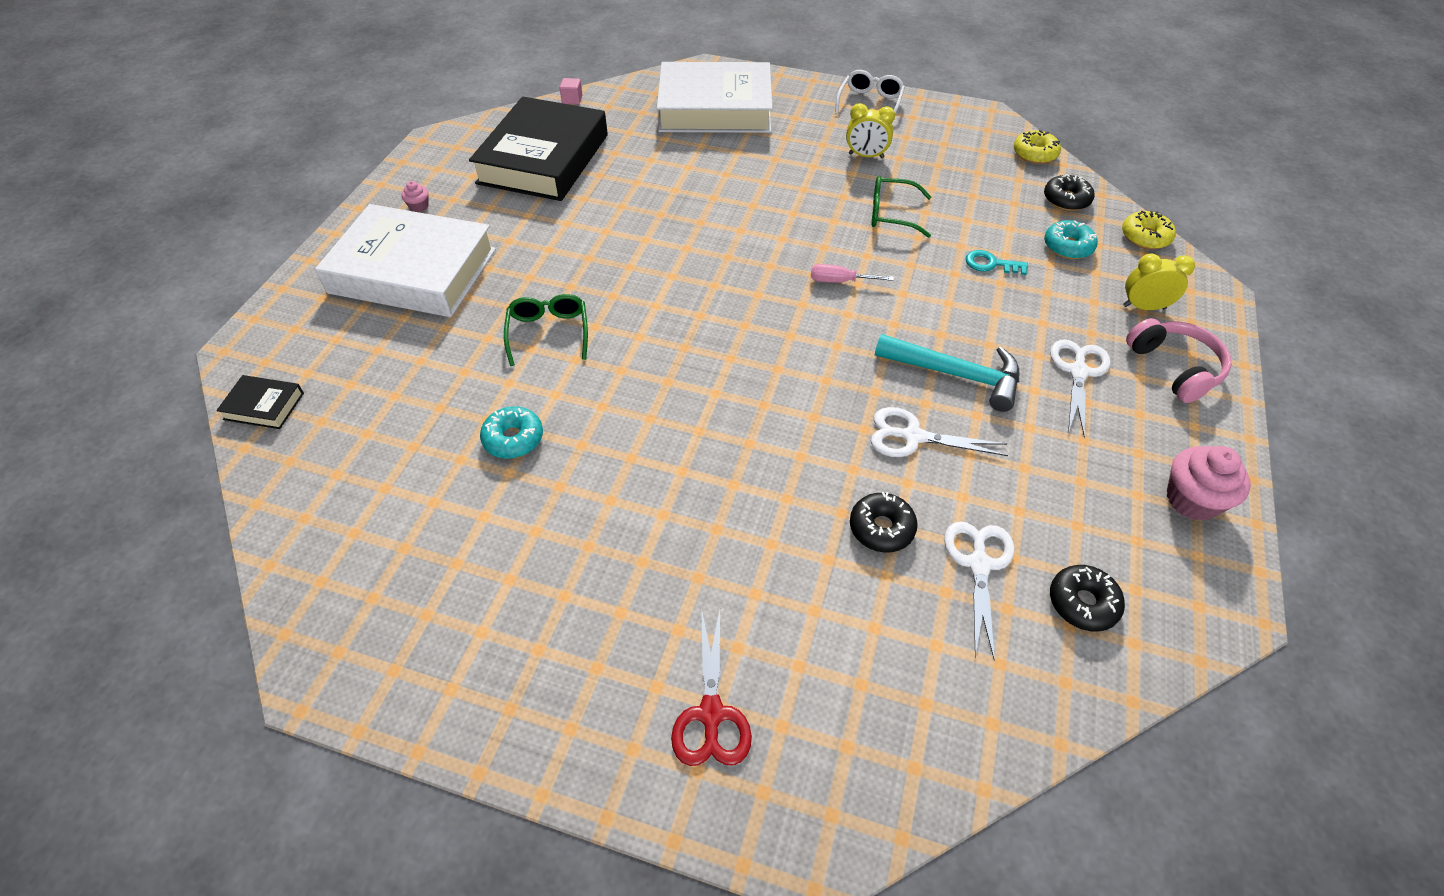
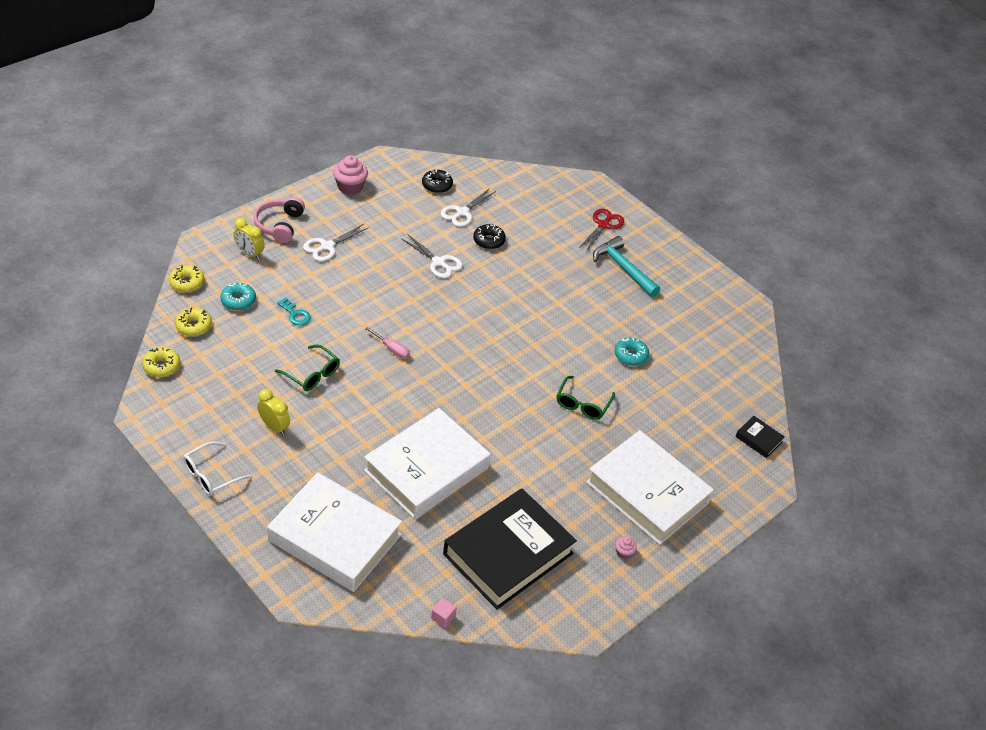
camera: 155 degrees left, 5 degrees down
turquoise hammer [875,334,1019,412] -> turquoise hammer moved to [593,236,660,297]
black donut [1044,174,1095,211] -> yellow donut [175,308,212,337]
none -> white book [364,408,491,519]

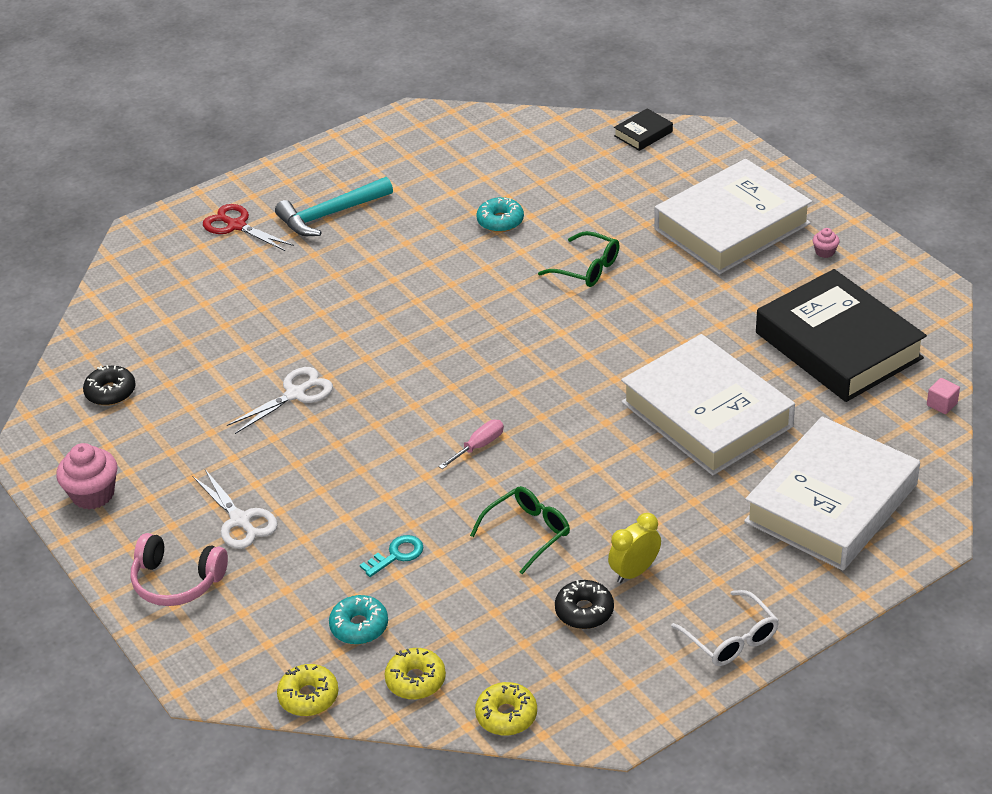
camera: 75 degrees left, 5 degrees down
yellow clock [234,218,265,260] -> none
white scissors [441,188,496,227] -> none
black donut [473,224,506,249] -> black donut moved to [555,580,614,629]

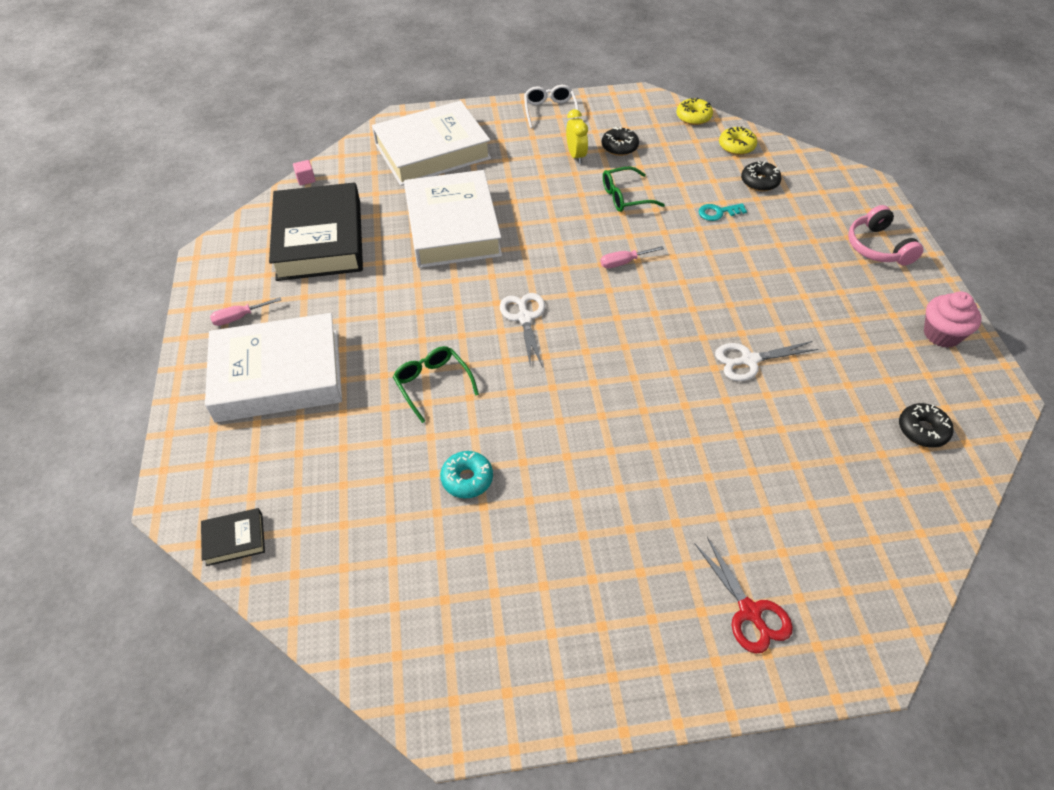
camera: 155 degrees left, 10 degrees up
pink headphones [130,533,228,606] -> pink headphones turned 150 degrees counterclockwise [848,205,923,266]
white scissors [193,469,278,549] -> white scissors moved to [500,293,545,369]
turquoise hammer [275,177,393,236] -> none
yellow donut [277,664,338,716] -> none
turquoise donut [329,595,388,644] -> black donut [741,161,782,191]
yellow clock [608,513,661,583] -> yellow clock turned 90 degrees counterclockwise [566,109,588,164]
pink cupcake [813,228,840,258] -> pink screwdriver [210,297,281,326]

